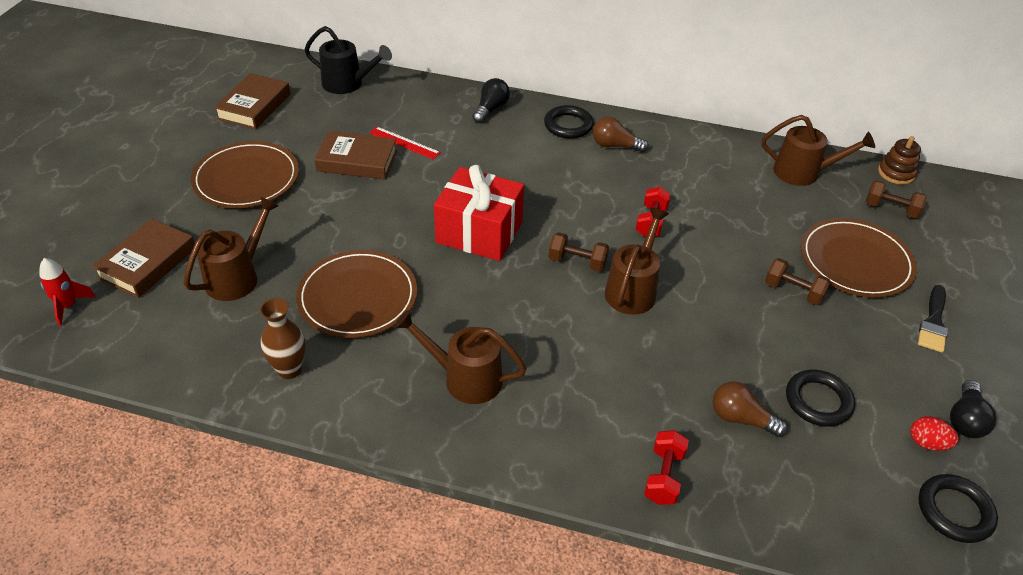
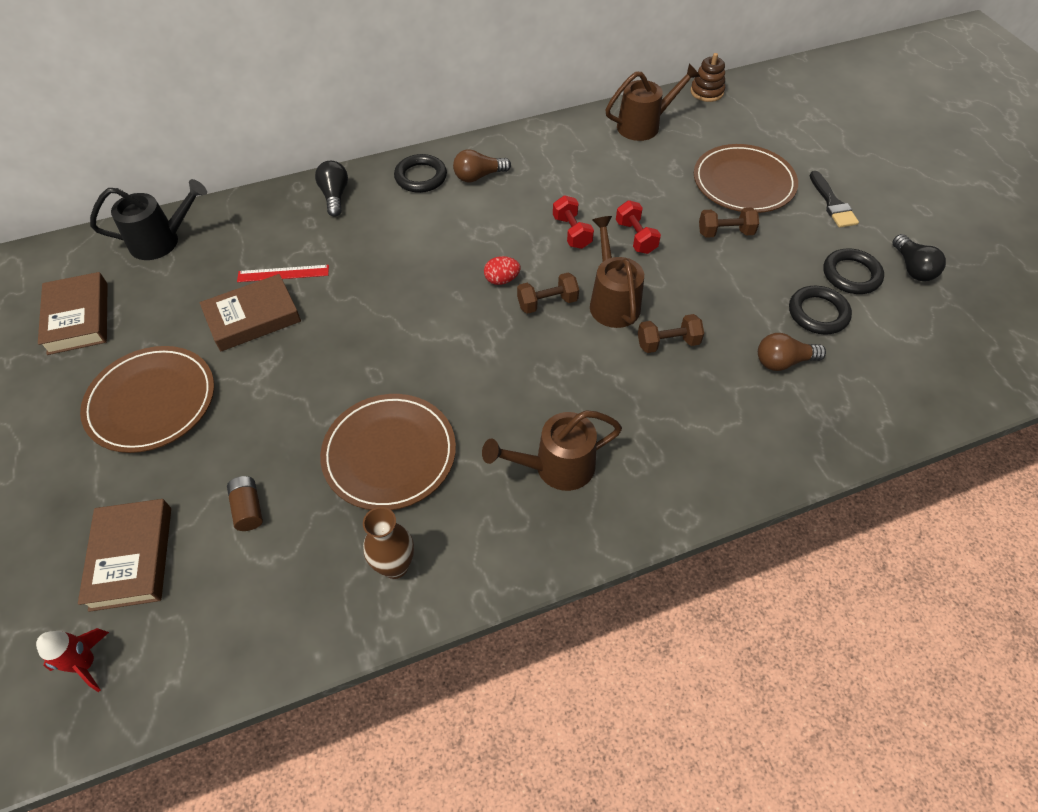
camera: 35 degrees left, 10 degrees up
brown watering can [184,197,279,301] -> brown battery [227,476,263,531]
red gift [434,165,524,261] -> none
red dumbbell [644,430,689,505] -> red dumbbell moved to [616,200,661,254]
brown dumbbell [866,180,927,218] -> brown dumbbell moved to [638,314,704,353]
red egg [910,416,959,451] -> red egg moved to [484,256,520,285]
black ring [919,474,998,543] -> black ring moved to [823,249,884,294]

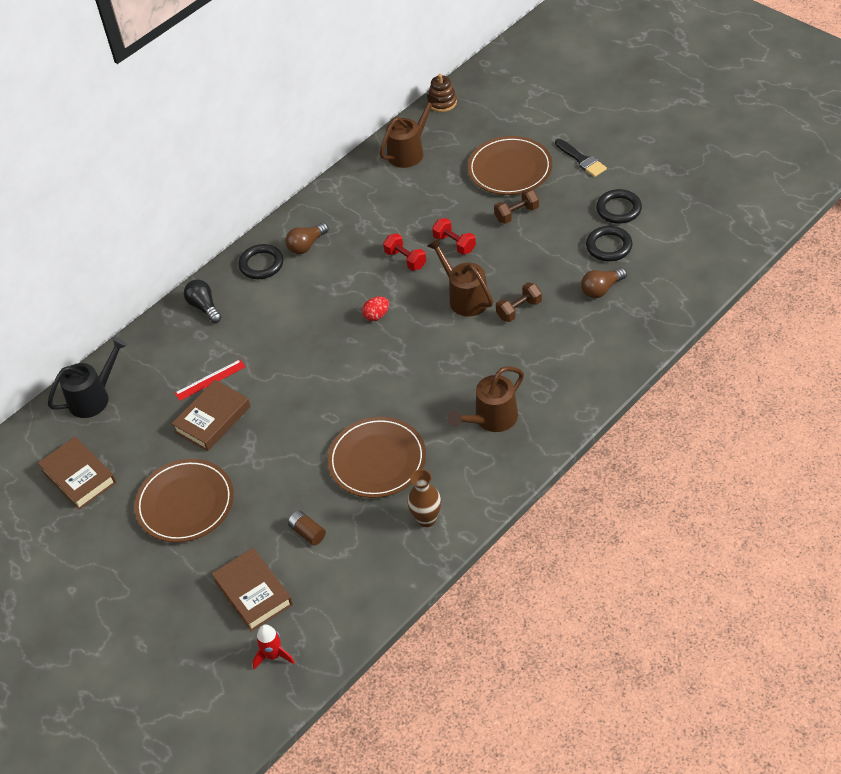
camera: 20 degrees left, 5 degrees down
brown dumbbell [517,272,579,314] -> none
black light bulb [893,234,946,281] -> none

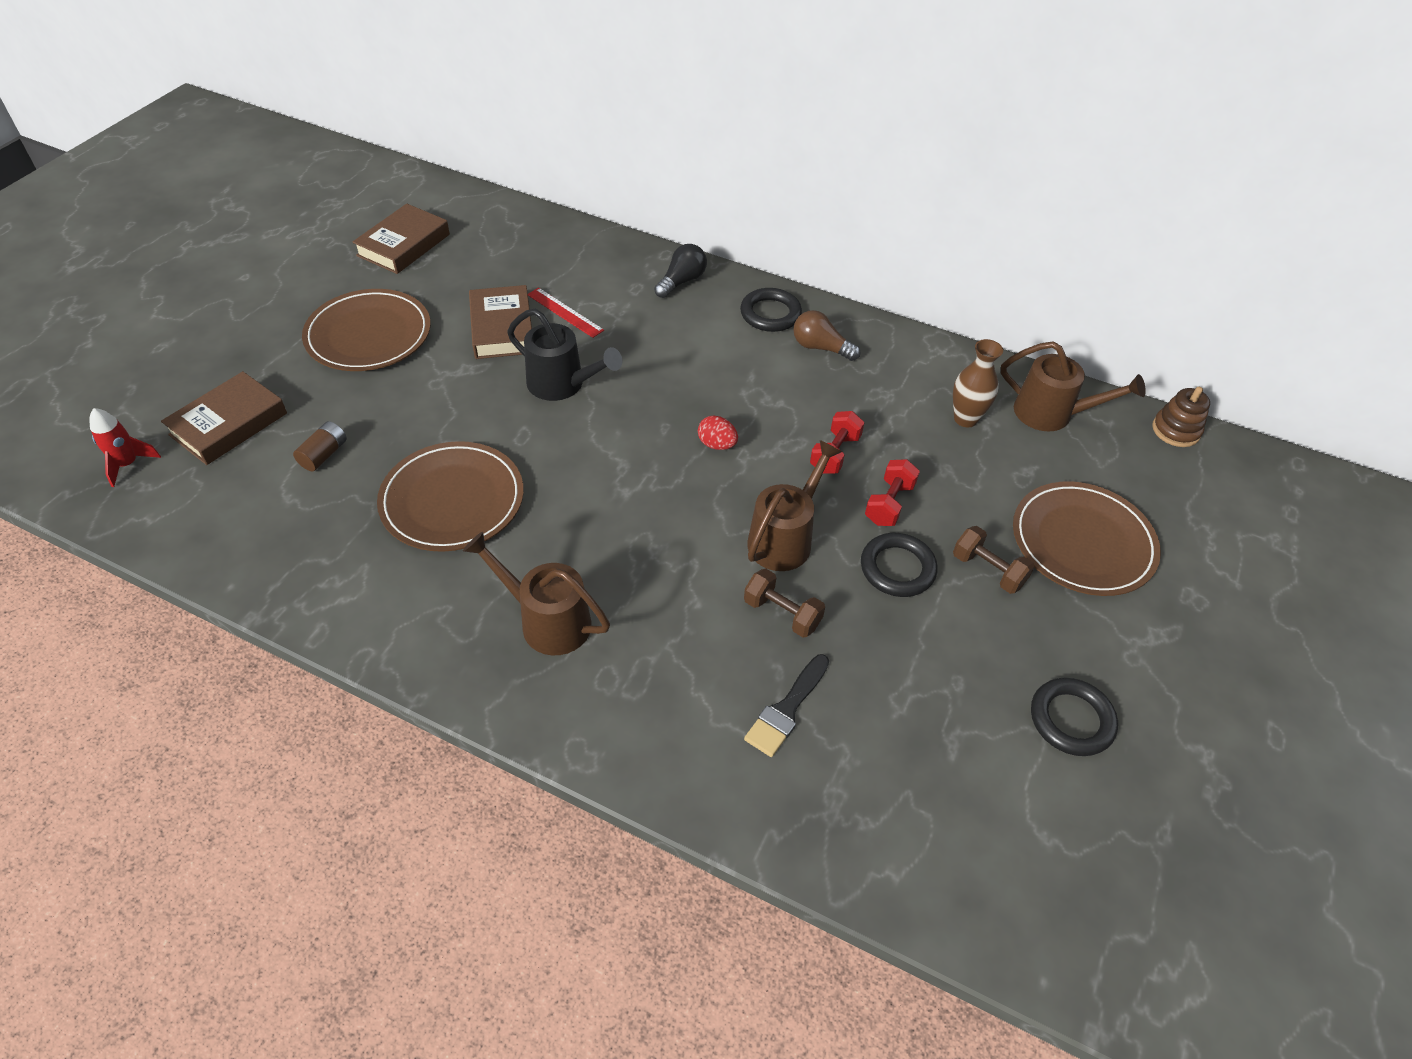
camera: 65 degrees right, 0 degrees up
black watering can [48,337,128,418] -> black watering can moved to [507,309,622,401]
brown book [172,380,250,451] -> brown book turned 60 degrees clockwise [469,285,532,359]
brown vase [408,469,441,527] -> brown vase moved to [953,339,1003,427]
black brush [555,139,607,177] -> black brush moved to [744,654,829,757]
brown light bulb [581,268,627,298] -> none
black ring [586,226,632,261] -> black ring moved to [861,533,938,597]

